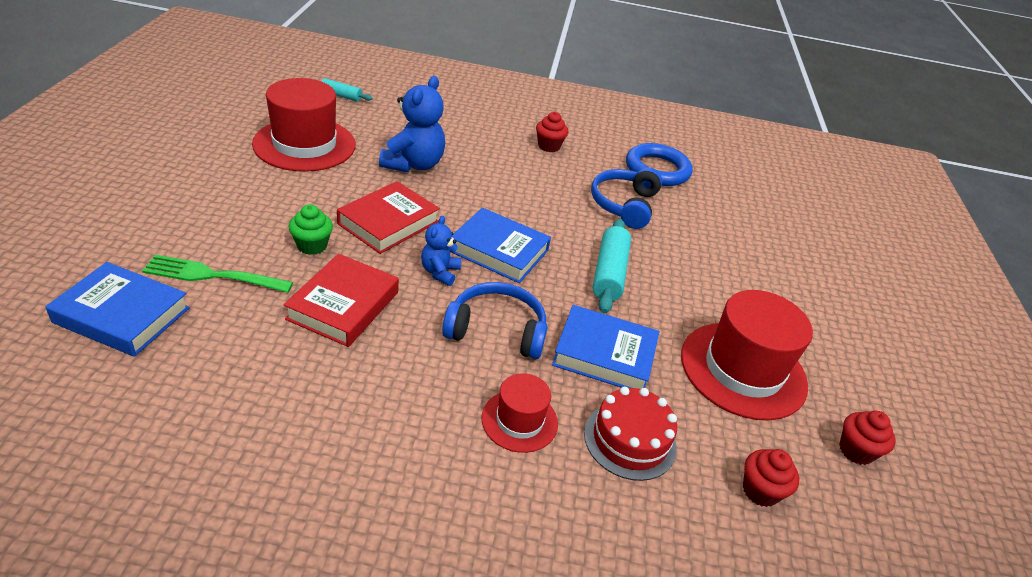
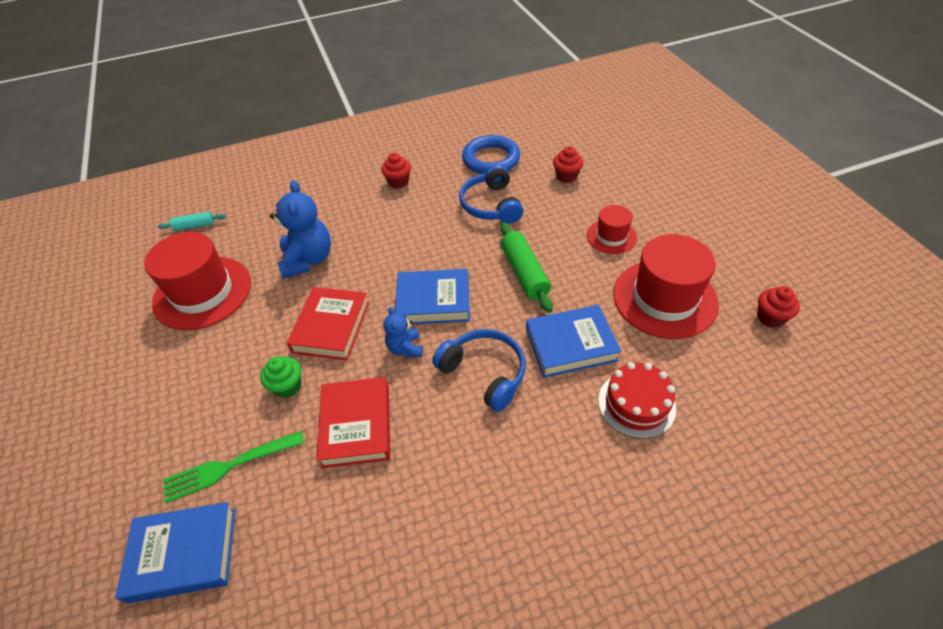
camera: 20 degrees left, 10 degrees up
blue headphones [442,282,548,359] -> blue headphones turned 60 degrees clockwise [432,329,526,412]
red hat [481,373,558,453] -> red hat moved to [587,205,637,254]
turquoise rolling pin [593,219,631,314] -> green rolling pin [500,222,553,313]
red cupcake [743,449,799,507] -> red cupcake moved to [553,146,583,183]

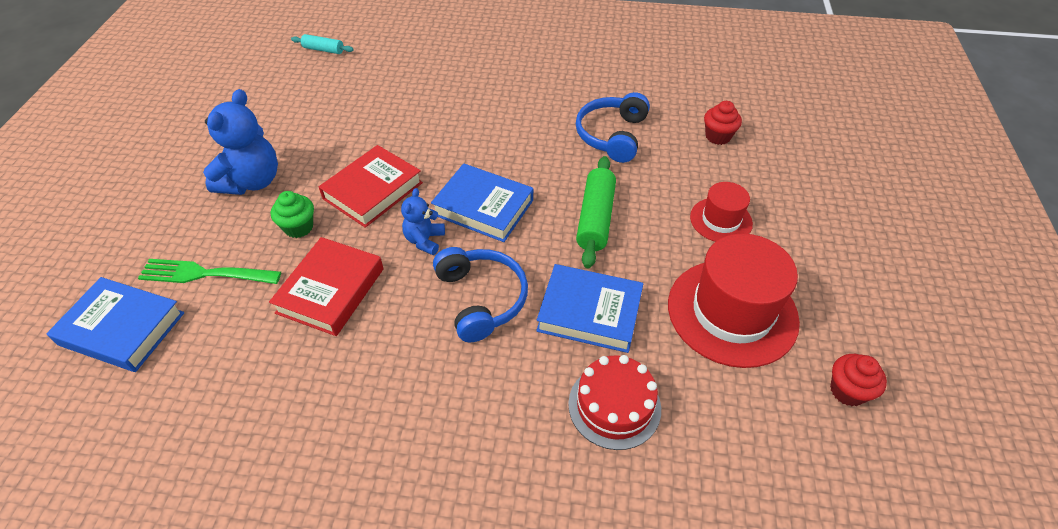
camera: 25 degrees right, 0 degrees up
red hat [144,232,251,330] -> none
blue teddy bear [270,180,331,279] -> blue teddy bear moved to [203,89,278,195]
red cupcake [381,153,411,189] -> none
blue ring [462,135,520,174] -> none

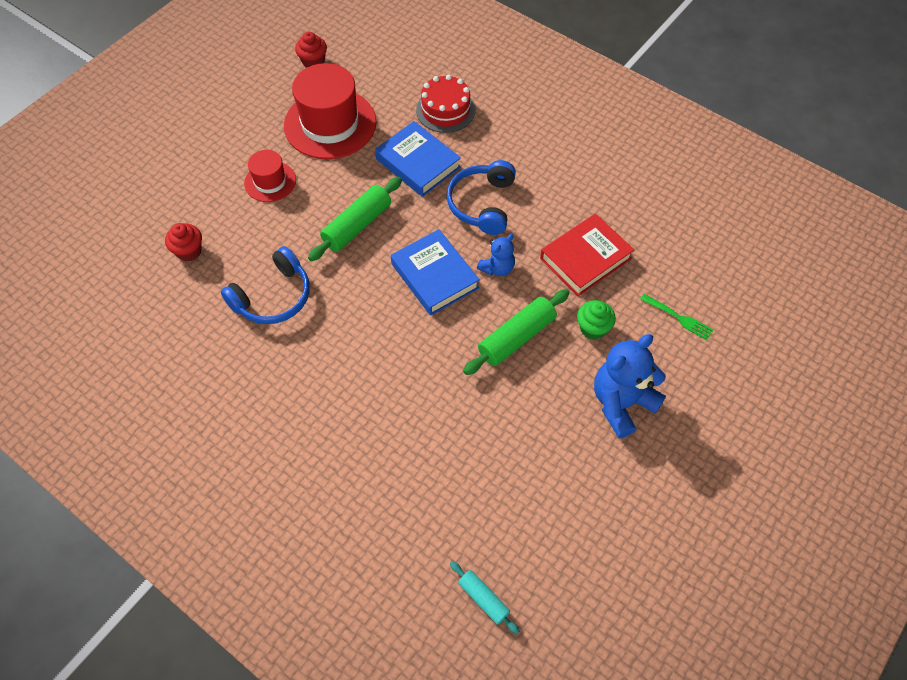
camera: 150 degrees left, 10 degrees up
blue book [47,277,184,372] -> none
green fork [138,259,281,284] -> green fork [640,294,713,340], size x0.64
red book [319,145,423,228] -> green rolling pin [463,289,569,375]

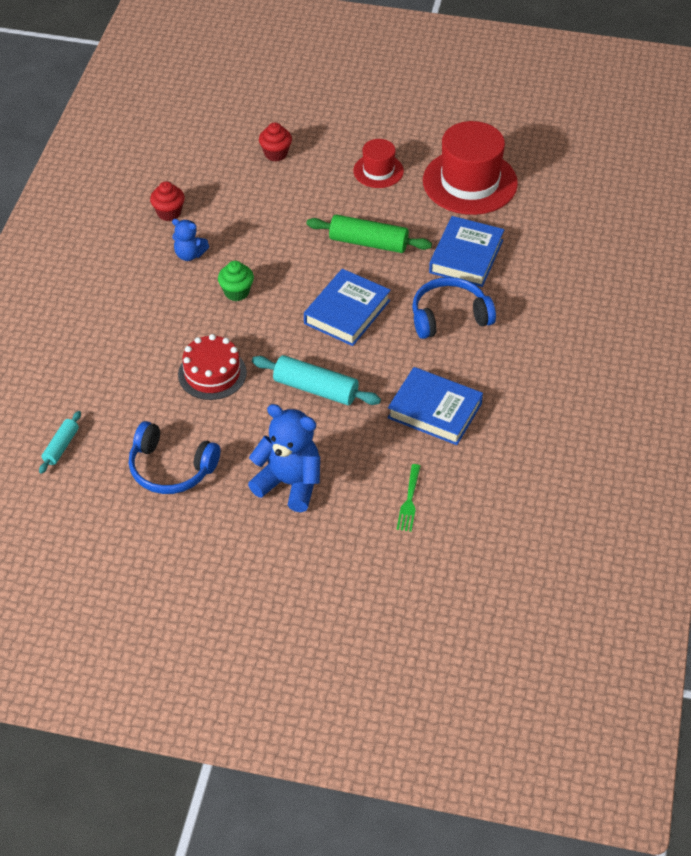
camera: 65 degrees right, 10 degrees down
blue headphones [221,246,310,324] -> blue headphones moved to [129,421,220,494]
red cupcake [295,32,327,68] -> red cupcake moved to [150,181,185,221]
red cake [416,74,475,133] -> red cake moved to [178,334,247,400]
green rolling pin [463,289,569,375] -> turquoise rolling pin [252,355,381,405]
blue teddy bear [477,234,515,276] -> blue teddy bear moved to [172,219,209,261]
red book [540,214,634,296] -> blue book [387,367,483,445]
green cupcake [577,300,616,340] -> green cupcake moved to [218,261,254,301]

